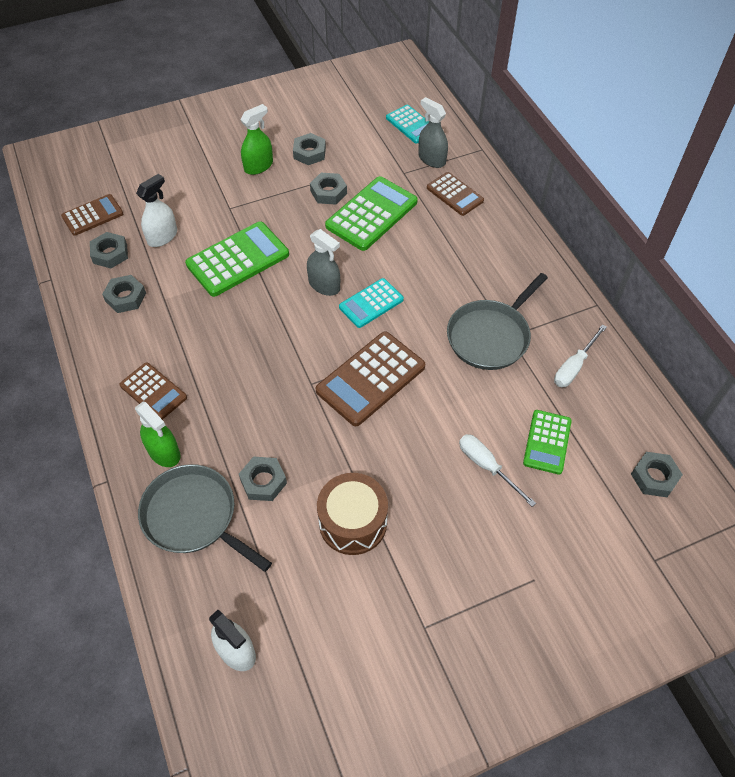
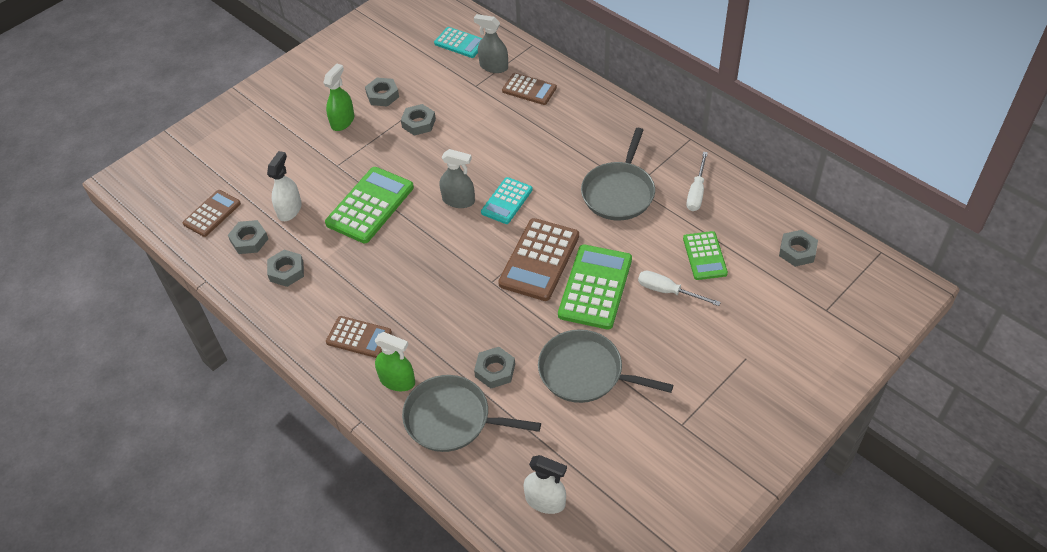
camera: 20 degrees left, 5 degrees down
brown drum [317,473,388,555] -> grey pan [538,329,673,403]
green calculator [325,176,418,251] -> green calculator moved to [558,245,632,329]

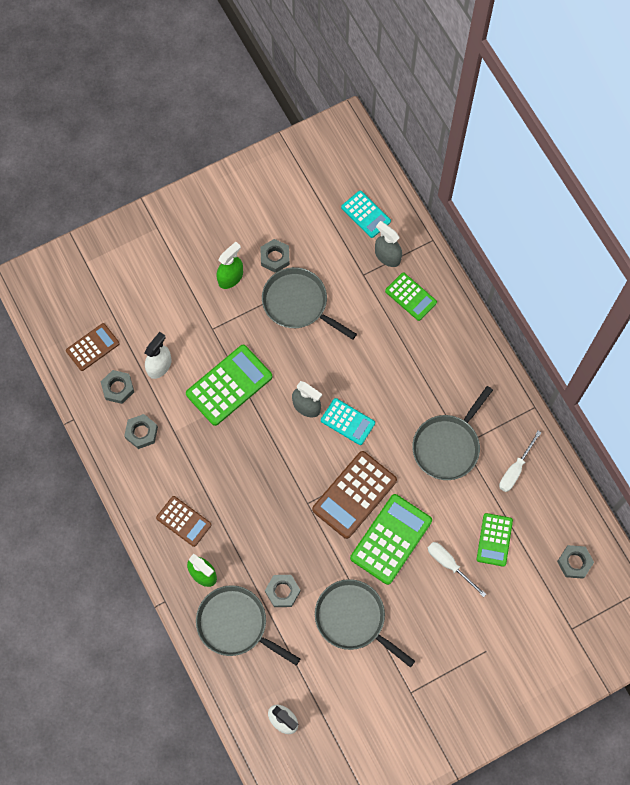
camera: 15 degrees right, 20 degrees up
grey nut [401,104,436,136] -> grey pan [262,267,357,340]
turquoise calculator [481,177,533,224] -> turquoise calculator turned 105 degrees counterclockwise [321,398,375,445]
brown calculator [502,73,557,105] -> green calculator [385,273,437,321]

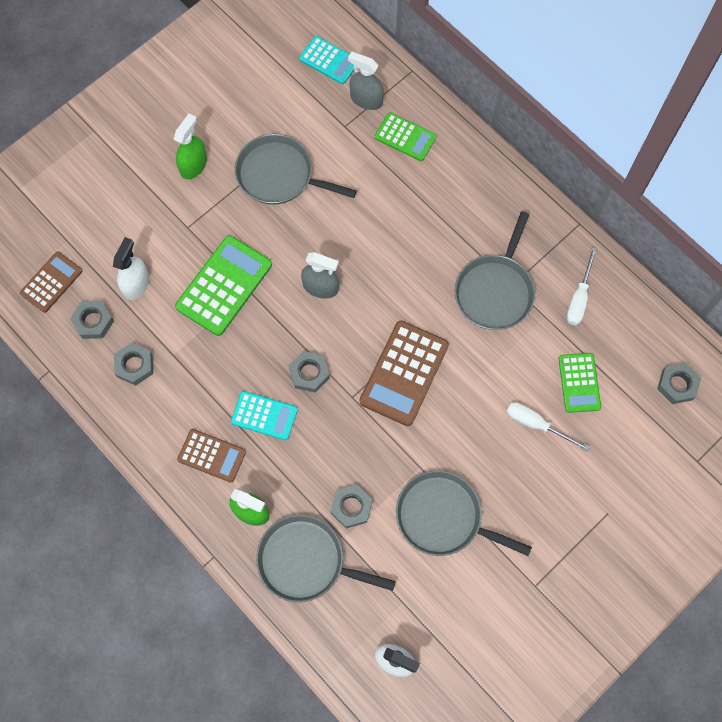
camera: 15 degrees left, 0 degrees up
grey nut [260,239,290,273] -> grey nut moved to [289,351,330,393]
turquoise calculator [321,398,375,445] -> turquoise calculator moved to [231,391,298,440]
green calculator [350,494,432,585] -> none

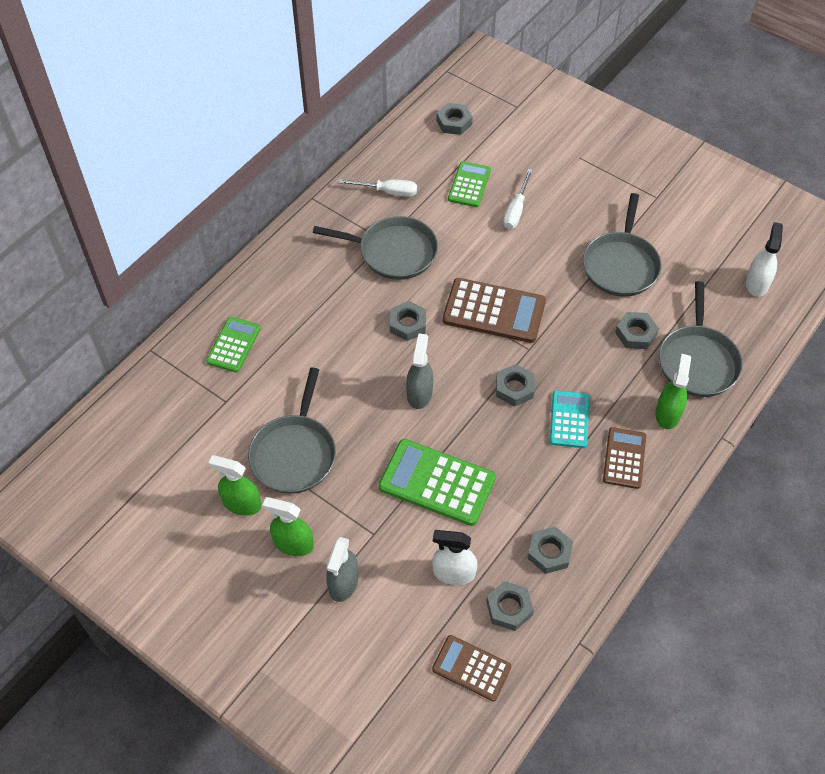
camera: 100 degrees left, 15 degrees down
turquoise calculator [299,36,354,84] -> none
grey spray bottle [348,51,384,110] -> grey spray bottle moved to [326,537,358,602]
green calculator [559,353,601,413] -> green calculator turned 60 degrees counterclockwise [448,161,491,207]
none -> green spray bottle [208,455,262,516]
none -> grey nut [390,301,426,341]

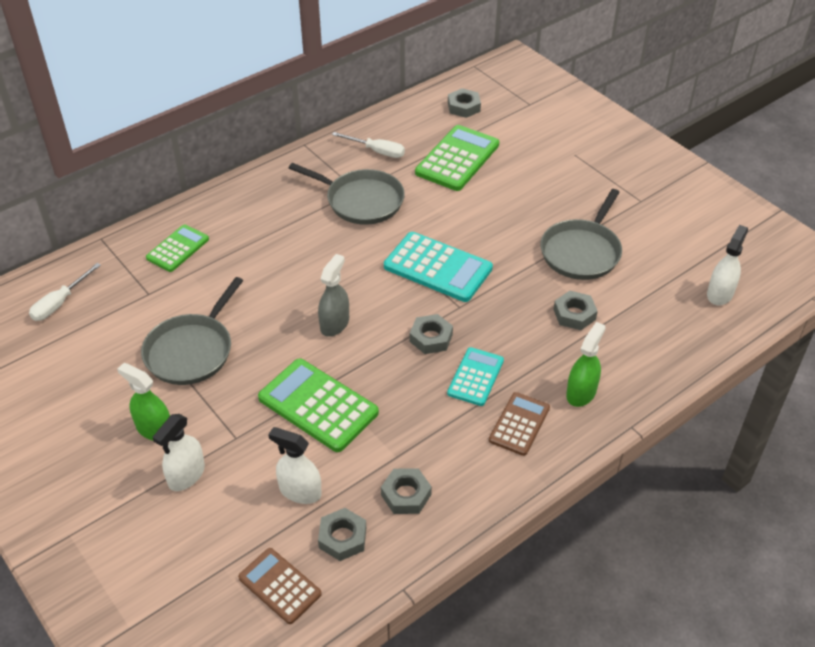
camera: 15 degrees right, 10 degrees down
green spray bottle [208,455,262,516] -> none
grey spray bottle [326,537,358,602] -> white spray bottle [153,414,205,491]
grey nut [390,301,426,341] -> none
brown calculator [443,278,546,343] -> turquoise calculator [384,232,493,302]
green calculator [448,161,491,207] -> green calculator [415,125,499,191], size x1.63
white screwdriver [503,169,533,229] -> white screwdriver moved to [29,263,101,321]
grey pan [659,281,743,397] -> none

